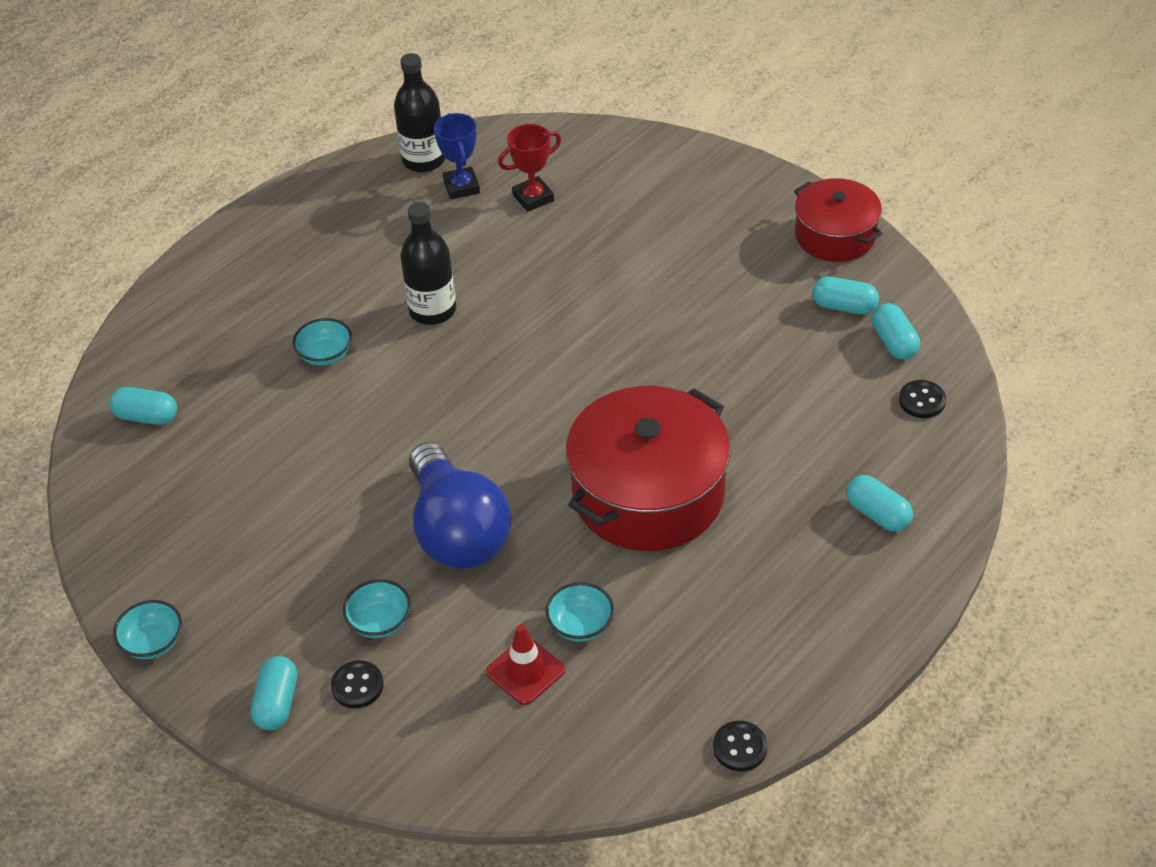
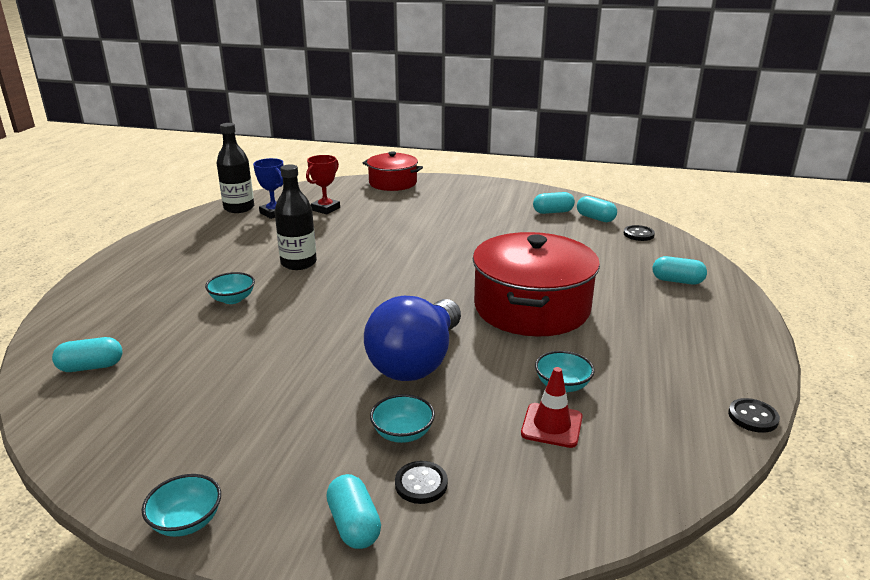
camera: 30 degrees left, 20 degrees down
blue light bulb [409,442,511,569] -> blue light bulb turned 75 degrees clockwise [364,296,461,381]
red pot [794,178,883,262] -> red pot moved to [363,151,423,191]

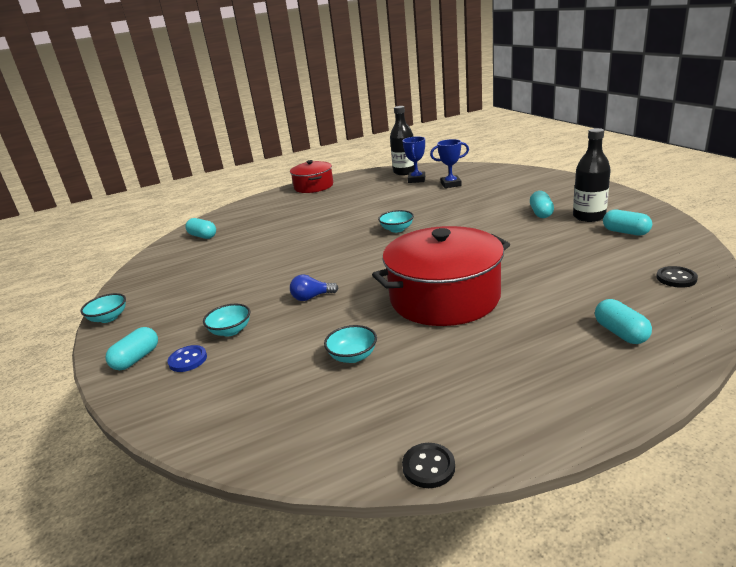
camera: 55 degrees right, 0 degrees up
turquoise bowl [205,272,255,304] -> turquoise bowl moved to [378,210,414,233]
black bottle [275,164,317,270] -> black bottle moved to [573,128,611,222]
red trophy [306,155,340,214] -> blue trophy [430,139,469,188]
red pot [363,151,423,191] -> red pot moved to [290,160,333,193]
blue light bulb [364,296,461,381] -> blue light bulb [290,275,338,301], size x0.41
black button [395,461,448,504] -> blue button [168,345,207,372]
red traffic cone [521,367,583,448] -> none
turquoise capsule [577,196,617,222] -> turquoise capsule moved to [530,191,554,218]

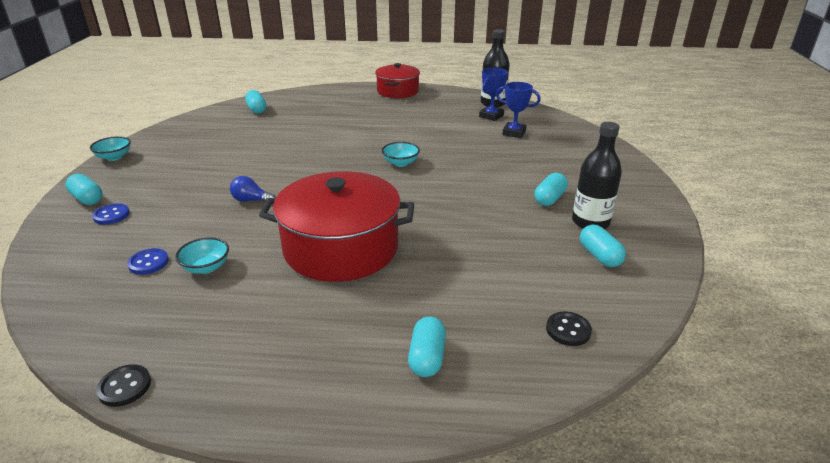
camera: 25 degrees right, 5 degrees up
turquoise capsule [106,327,158,370] -> turquoise capsule turned 75 degrees clockwise [65,174,102,205]
turquoise bowl [203,304,250,337] -> none
none -> blue button [127,248,169,275]

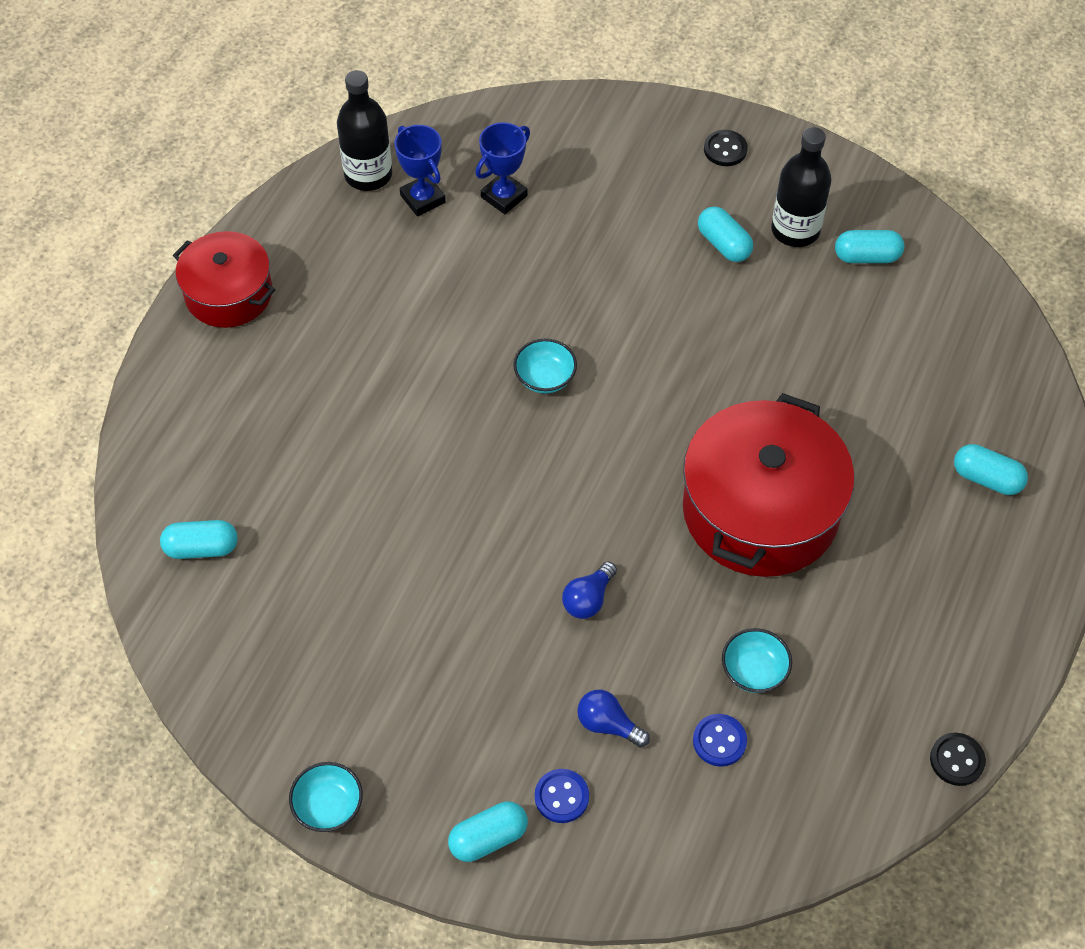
camera: 70 degrees left, 25 degrees up
black button [546,312,592,346] -> black button moved to [704,130,748,166]
none -> blue light bulb [577,690,650,748]

